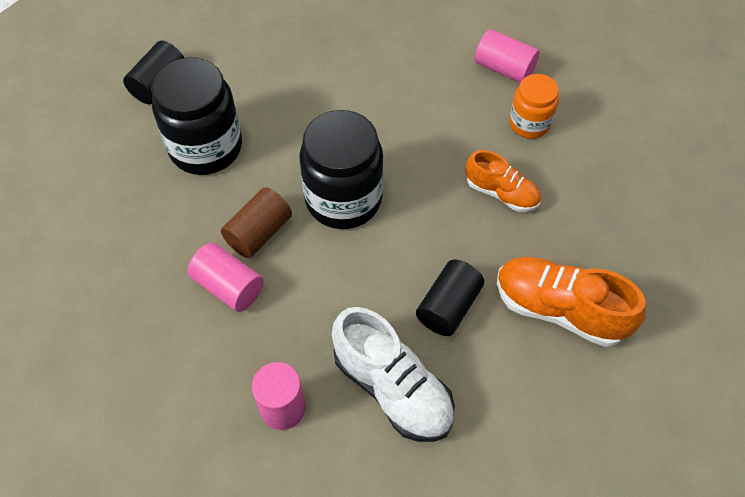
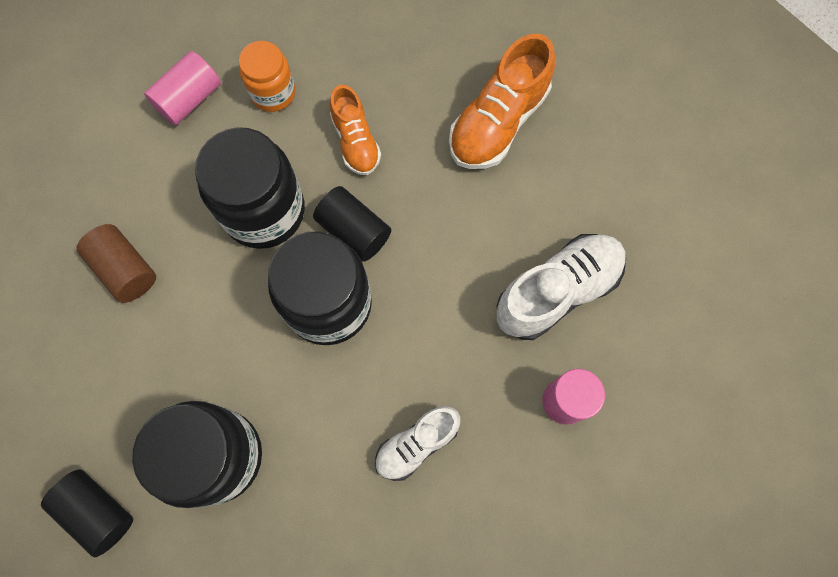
camera: 80 degrees left, 15 degrees up
pink cylinder [187,243,264,312] -> white shoe [375,406,460,481]
brown cylinder [221,187,292,258] -> brown cylinder moved to [77,224,156,303]
black cylinder [416,259,484,336] -> black cylinder moved to [313,186,391,262]
orange shoe [466,150,541,212] -> orange shoe turned 120 degrees clockwise [330,85,381,175]
none -> black jar [195,127,305,249]

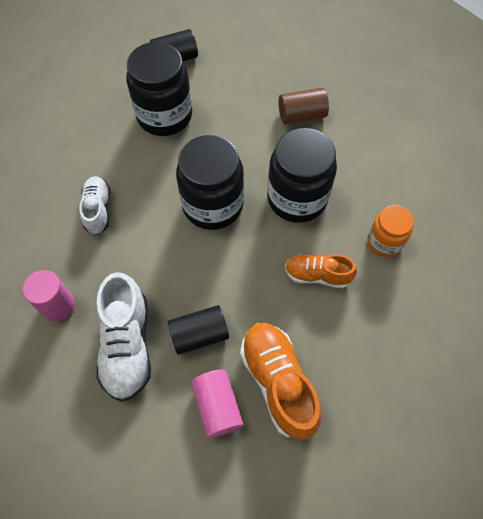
camera: 120 degrees right, 10 degrees down
pink cylinder [144,51,221,125] -> pink cylinder moved to [191,370,243,438]
black cylinder [313,186,391,262] -> black cylinder moved to [168,305,229,355]

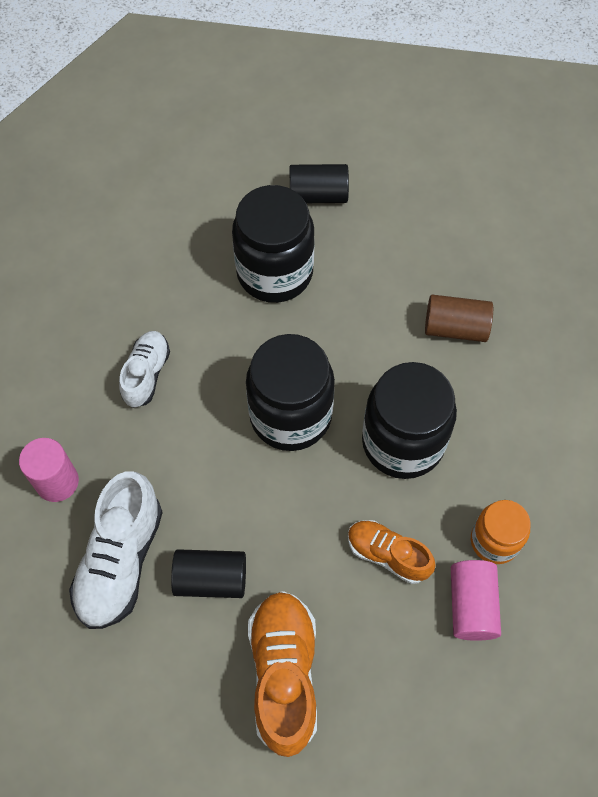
camera: 20 degrees right, 0 degrees up
pink cylinder [191,370,243,438] -> pink cylinder moved to [451,560,501,641]

